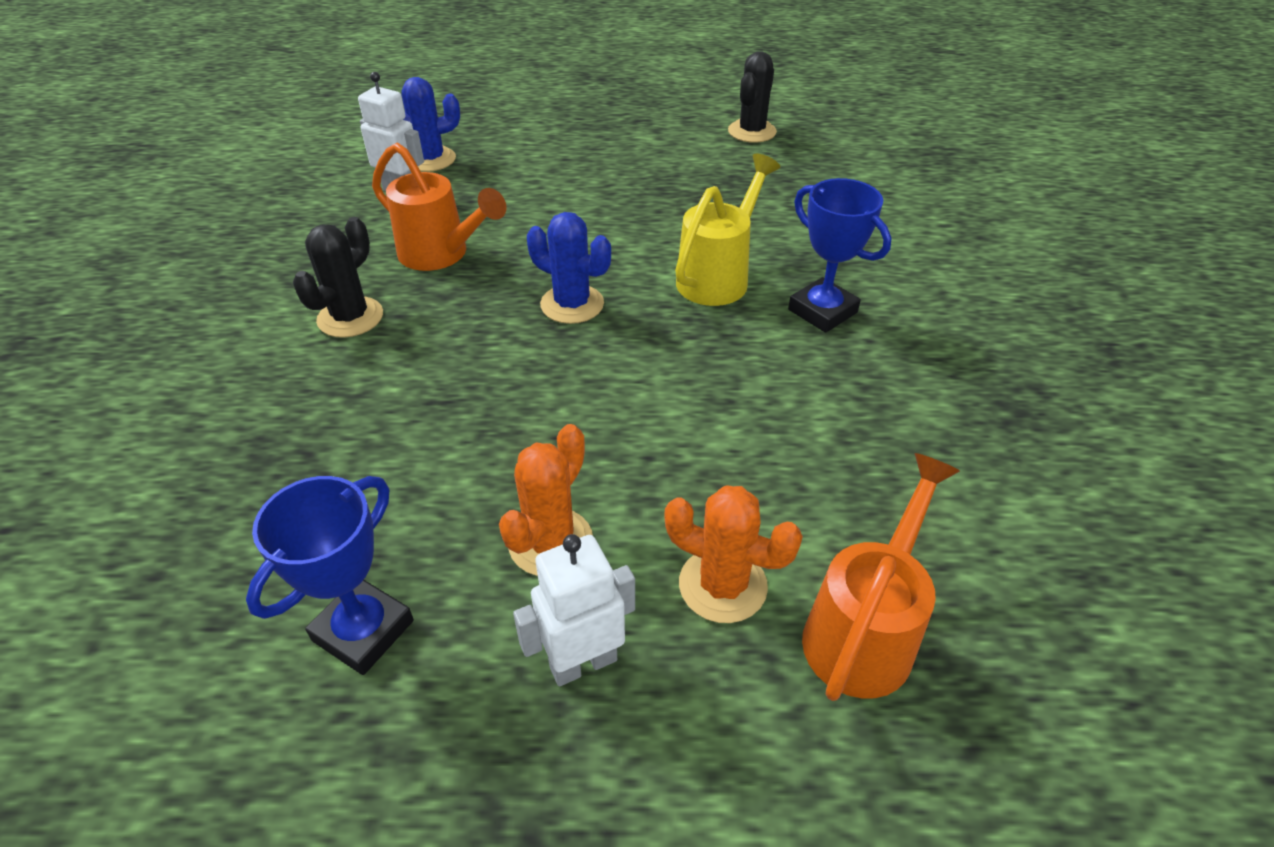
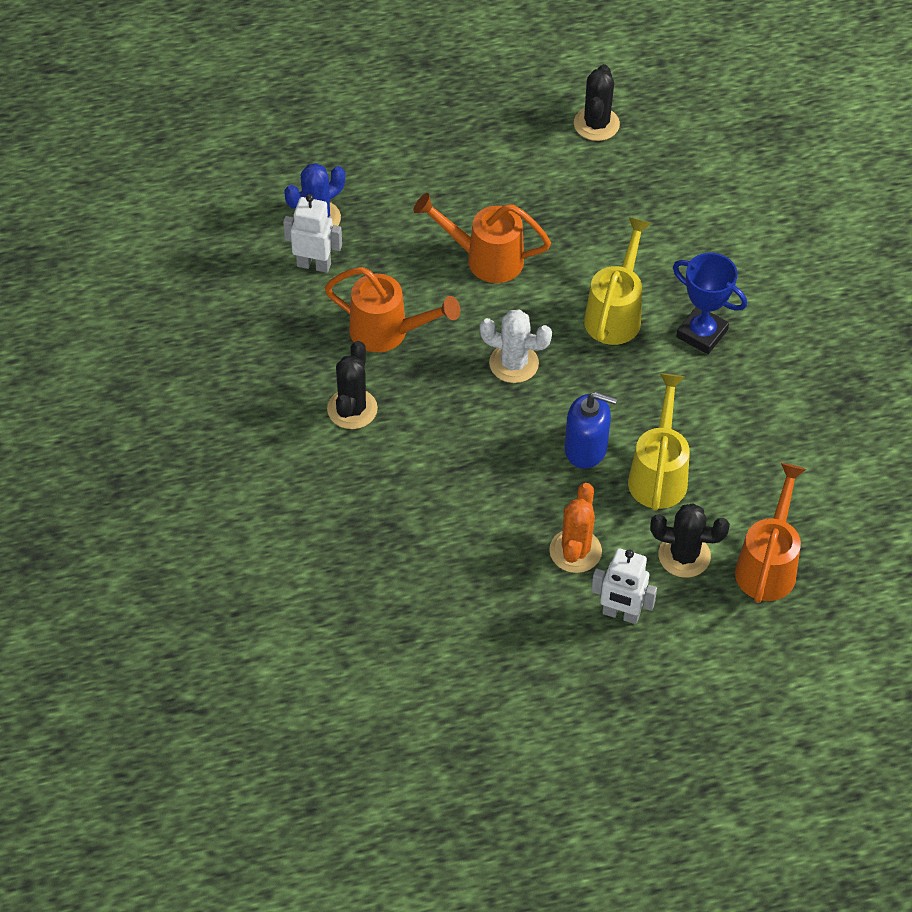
camera: 15 degrees left, 10 degrees up
blue trophy [246,476,414,675] -> none
white robot [513,534,635,687] -> white robot turned 120 degrees counterclockwise [591,548,657,624]
blue cactus [527,212,611,324] -> white cactus [480,309,552,383]
orange cactus [664,486,803,623] -> black cactus [650,503,730,578]
none -> orange watering can [413,193,551,283]
none -> blue soap dispenser [564,392,617,469]
none -> yellow watering can [628,373,690,511]

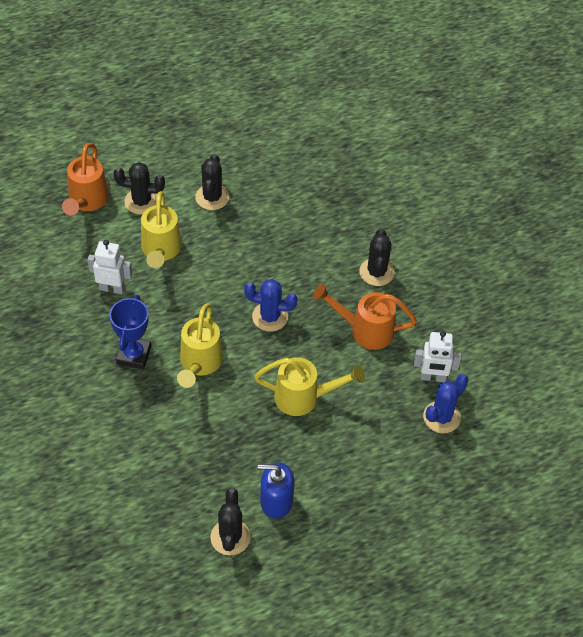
camera: 170 degrees right, 0 degrees up
orange watering can [413,193,551,283] -> yellow watering can [254,357,365,416]
white cactus [480,309,552,383] -> blue cactus [244,279,298,332]
orange cactus [549,483,602,573] -> black cactus [195,154,229,210]
blue soap dispenser [564,392,617,469] -> blue soap dispenser moved to [258,462,294,518]
white robot [591,548,657,624] -> white robot moved to [88,240,132,294]
blue trophy [673,253,747,354] -> blue trophy turned 75 degrees clockwise [109,295,151,369]

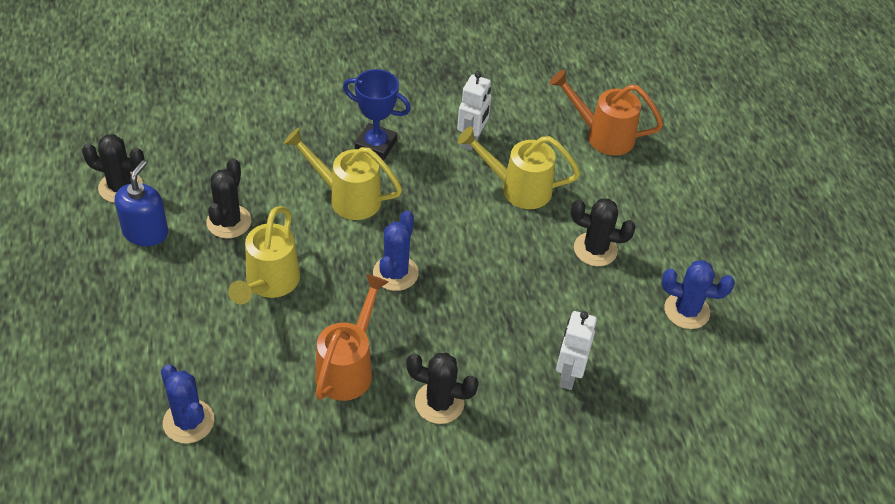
camera: 100 degrees right, 5 degrees down
black cactus [113,162,165,215] -> black cactus moved to [206,158,251,238]
white robot [414,331,461,382] -> white robot moved to [556,311,597,390]
none -> blue cactus [661,260,735,329]

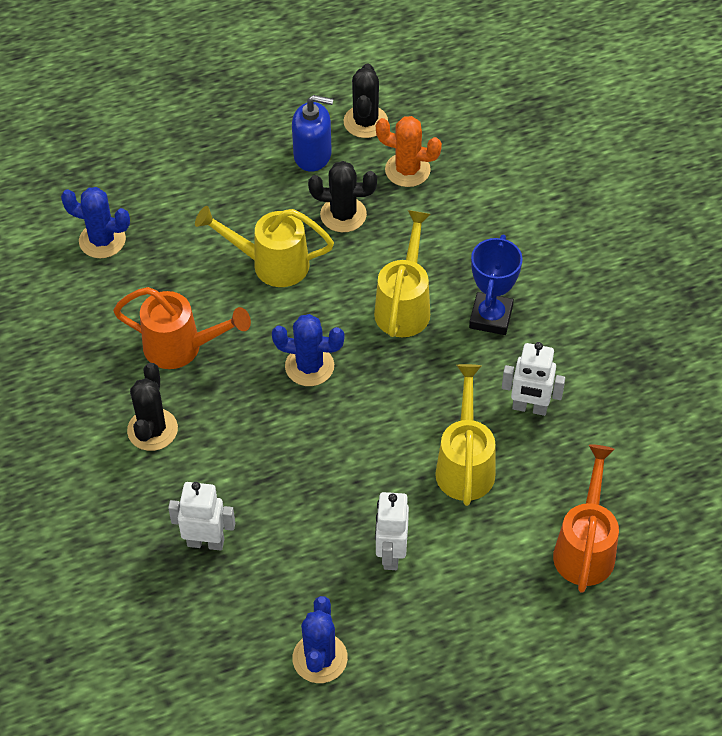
camera: 85 degrees right, 5 degrees up
blue cactus [161,365,214,444] -> blue cactus turned 60 degrees clockwise [61,187,130,258]
black cactus [571,198,636,266] -> white robot [375,492,409,570]
none -> orange cactus [376,116,442,187]

